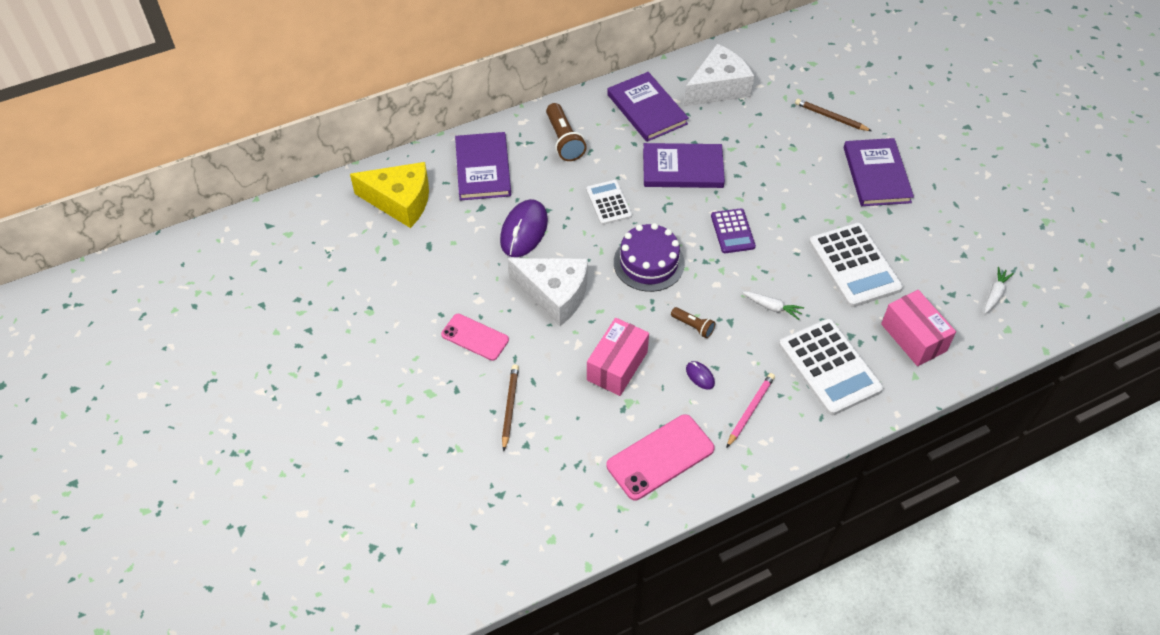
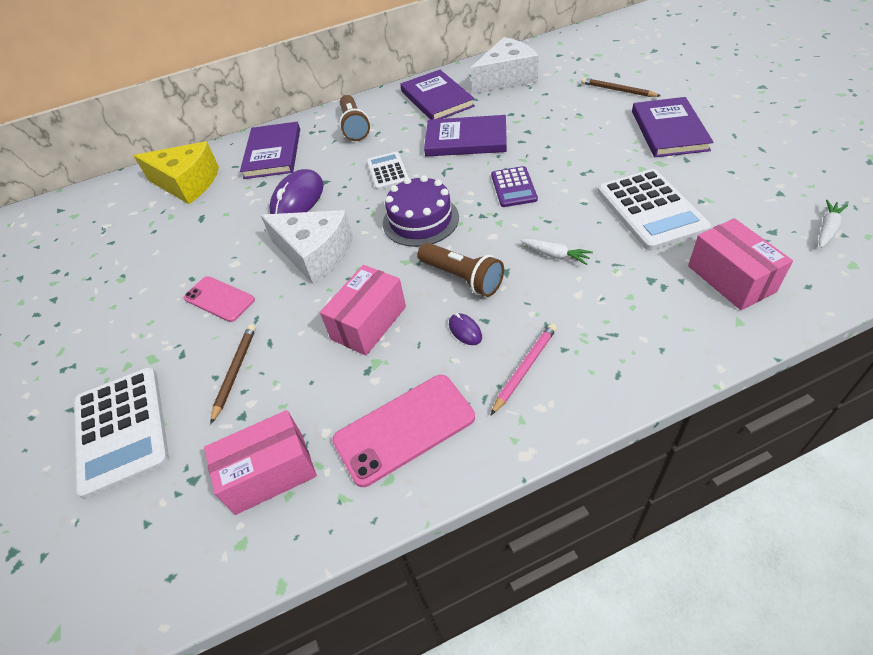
camera: 10 degrees right, 5 degrees down
brown flashlight [671,307,715,338] -> brown flashlight [418,243,504,297], size x1.73
white calculator [779,318,883,415] -> white calculator moved to [74,367,169,499]
none -> pink box [204,410,317,515]

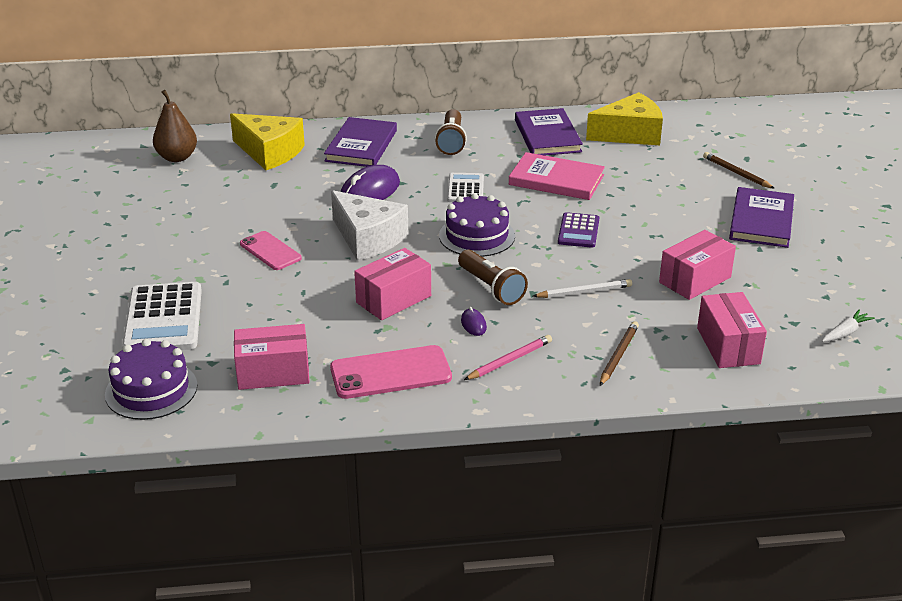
camera: 10 degrees right, 15 degrees down
brown pencil [211,324,256,424] -> brown pencil moved to [600,321,639,386]
purple book [424,115,507,157] -> pink book [509,152,605,200]
white cheese [471,37,539,94] -> yellow cheese [586,92,663,145]
white carrot [520,239,593,265] -> white pencil [533,279,632,298]
white calculator [598,169,711,251] -> pink box [659,230,736,300]
none -> purple cake [105,339,197,420]
none -> brown pear [153,90,197,162]

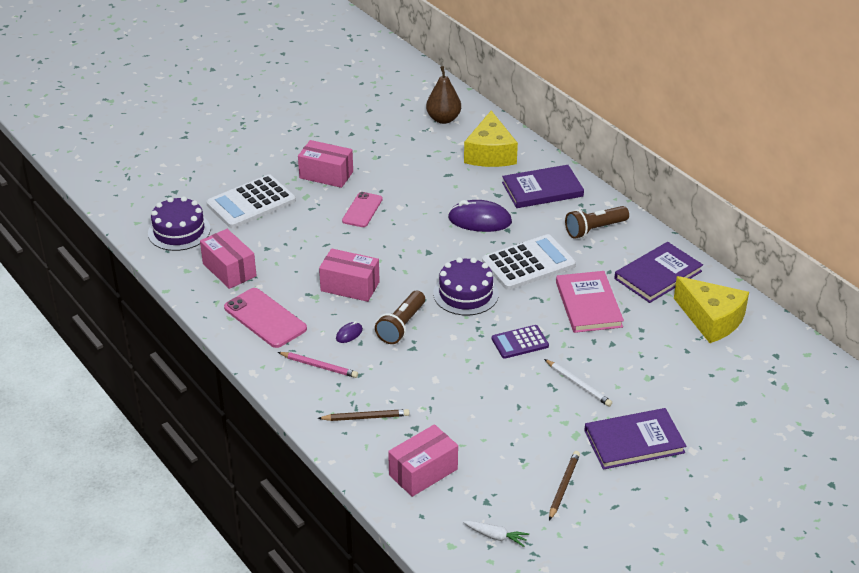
camera: 60 degrees right, 5 degrees up
white cheese [331,190,408,261] -> none
white calculator [447,173,484,202] -> white calculator [482,234,576,290], size x1.72
white pencil [533,279,632,298] -> white pencil moved to [544,359,612,407]
pink box [659,230,736,300] -> pink box moved to [298,140,353,188]
brown pencil [703,152,775,189] -> brown pencil moved to [549,451,580,521]

